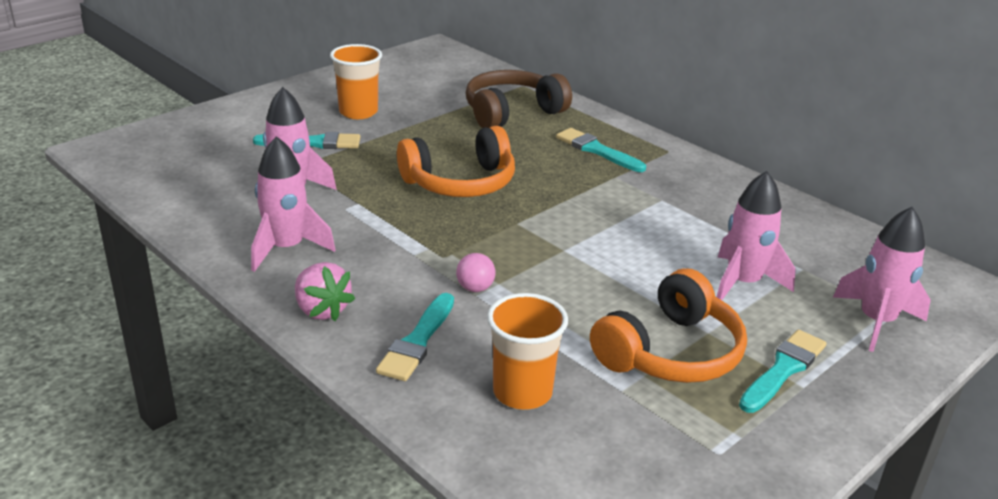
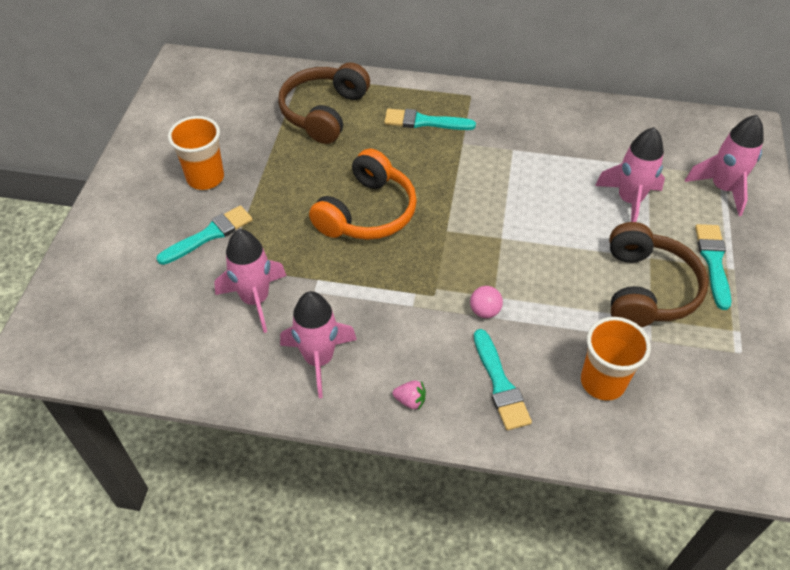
camera: 35 degrees left, 20 degrees up
pink strawberry [295,262,355,321] -> pink strawberry [393,380,426,410], size x0.58
orange headphones [590,268,747,383] -> brown headphones [610,222,708,327]

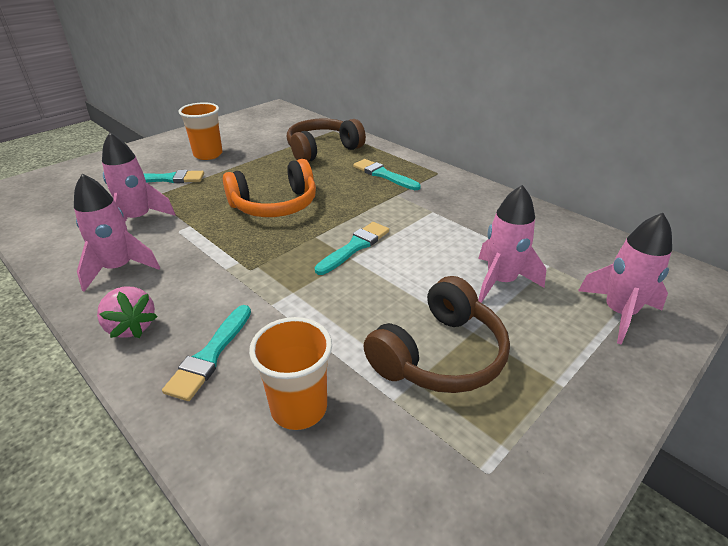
camera: 35 degrees right, 15 degrees down
pink strawberry [393,380,426,410] -> pink strawberry [97,286,158,338], size x1.73
pink ball [470,286,503,318] -> none
turquoise brush [695,224,731,310] -> turquoise brush moved to [315,222,389,275]

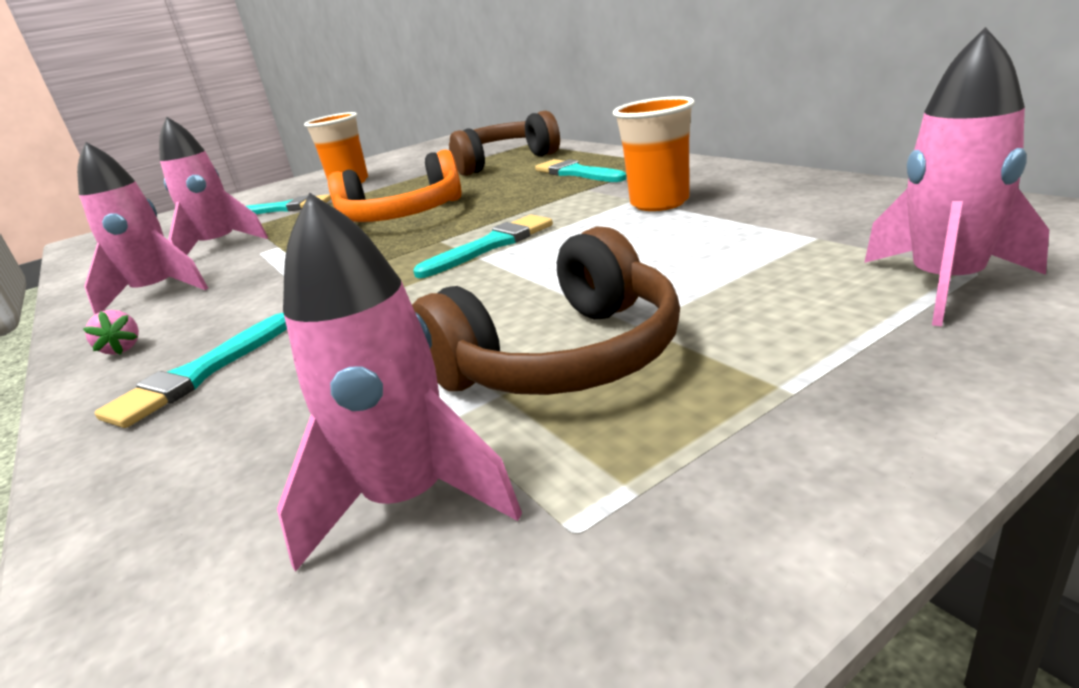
camera: 15 degrees right, 10 degrees down
pink strawberry [97,286,158,338] -> pink strawberry [83,310,139,355], size x0.58
orange cup [249,317,332,430] -> orange cup moved to [613,96,695,211]
pink rocket [478,185,546,303] -> pink rocket moved to [277,193,522,572]

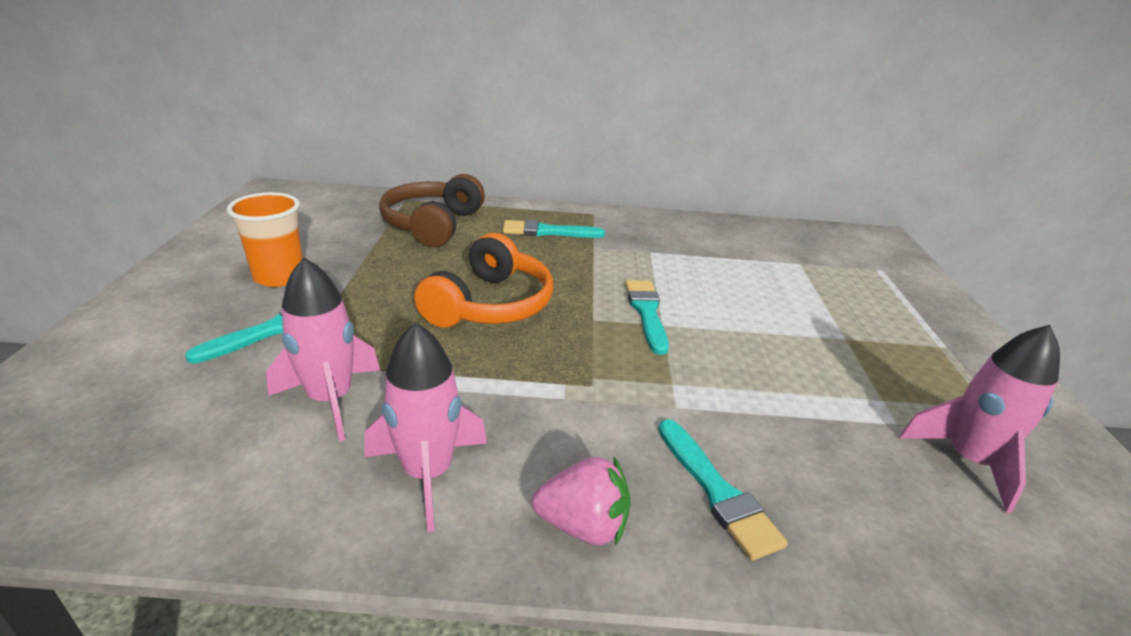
camera: 60 degrees left, 5 degrees up
pink strawberry [83,310,139,355] -> pink strawberry [532,457,631,546], size x1.73
brown headphones [412,226,680,395] -> none
orange cup [613,96,695,211] -> none
pink rocket [864,27,1049,326] -> none

